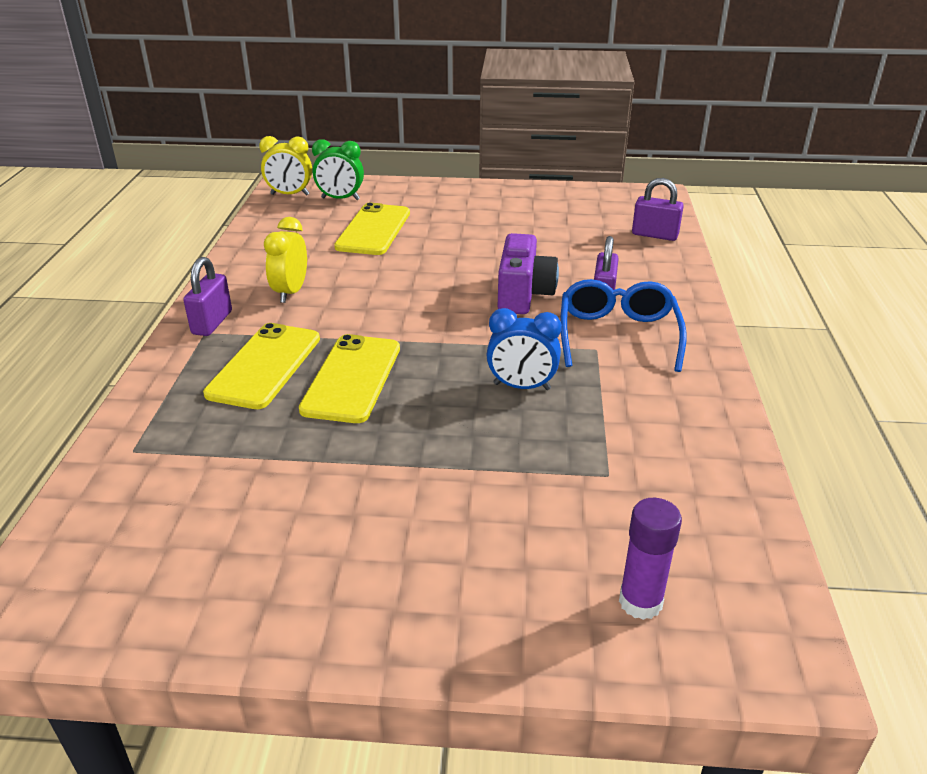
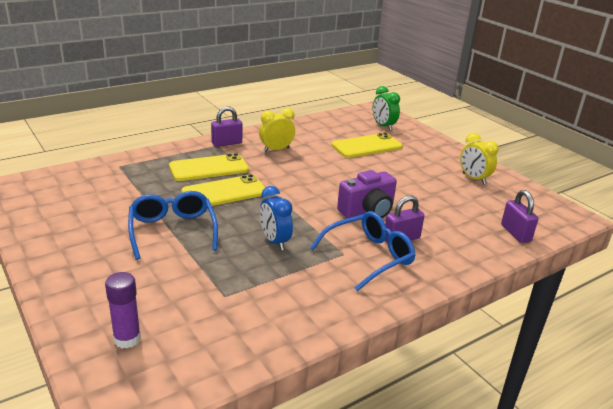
camera: 50 degrees right, 5 degrees down
yellow clock [259,136,312,196] -> yellow clock moved to [460,133,499,184]
none -> blue glasses [128,191,218,260]

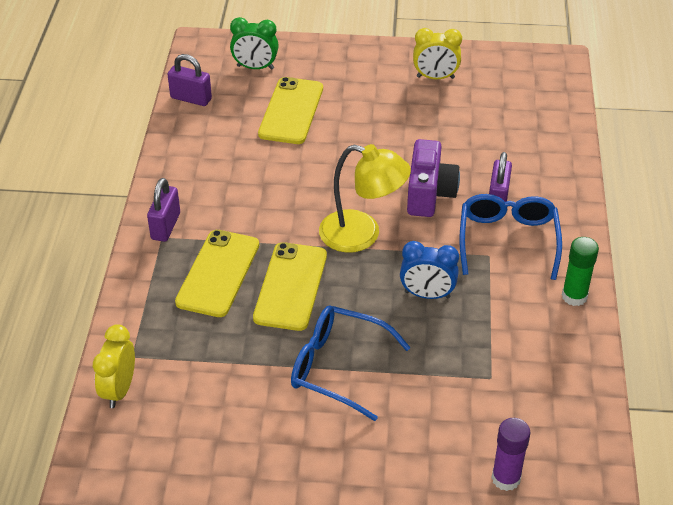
camera: 50 degrees left, 15 degrees up
yellow clock [259,108,295,152] -> yellow clock moved to [93,324,135,408]
purple padlock [501,190,538,243] -> purple padlock moved to [168,54,212,106]
none -> yellow lamp [319,144,411,253]
none -> green glue stick [562,237,599,306]

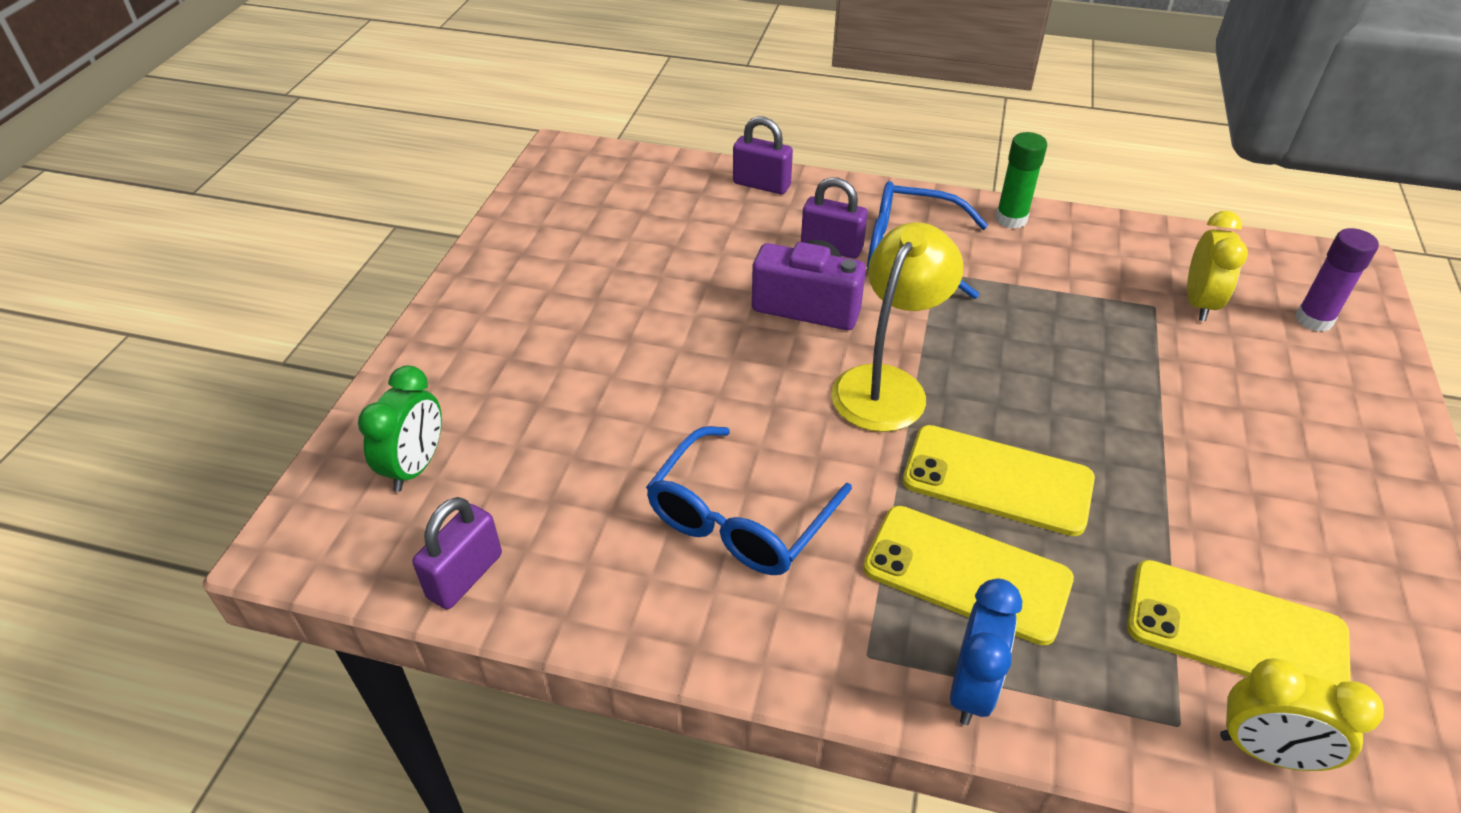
camera: 80 degrees left, 0 degrees up
purple padlock [147,178,180,242] -> purple padlock moved to [733,116,793,194]
yellow phone [258,77,323,144] -> yellow phone moved to [1127,560,1351,686]
blue glasses [291,306,411,421] -> blue glasses moved to [646,426,852,575]
blue clock [400,241,459,299] -> blue clock moved to [950,579,1022,725]
yellow clock [413,28,462,79] -> yellow clock moved to [1187,211,1248,321]

